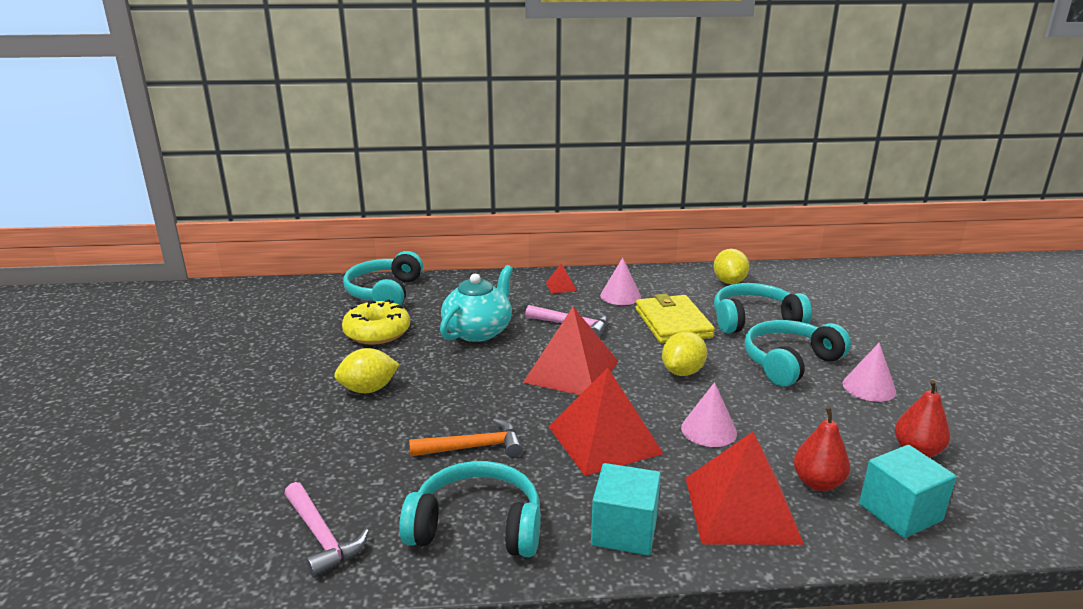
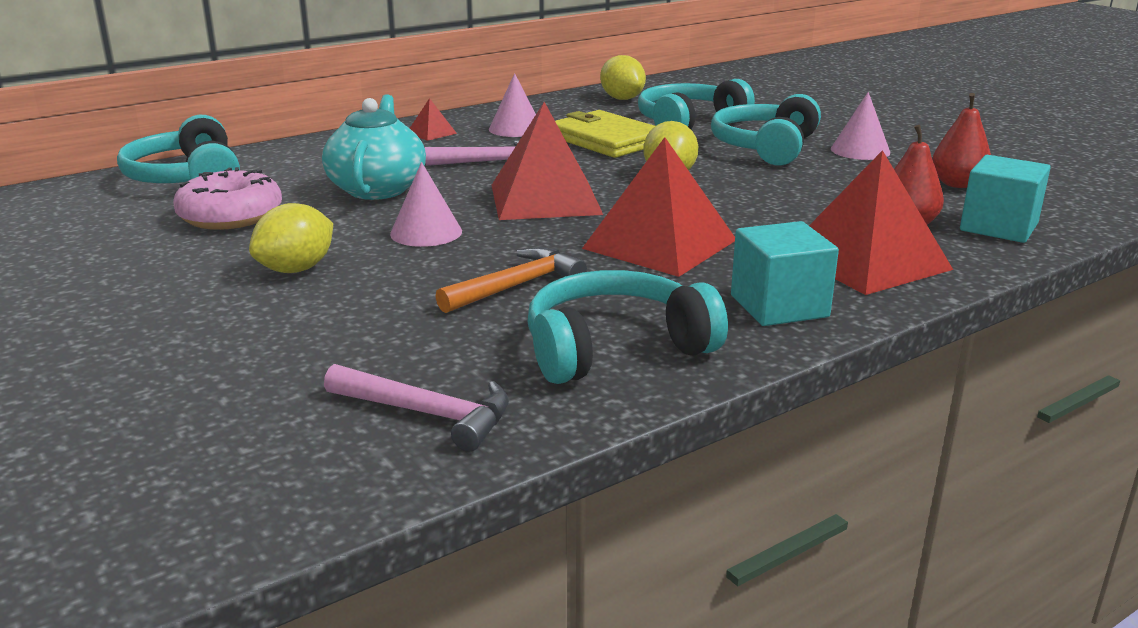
camera: 30 degrees left, 0 degrees up
yellow donut [342,299,410,345] -> pink donut [173,167,282,230]
pink cone [681,382,737,447] -> pink cone moved to [390,162,462,247]

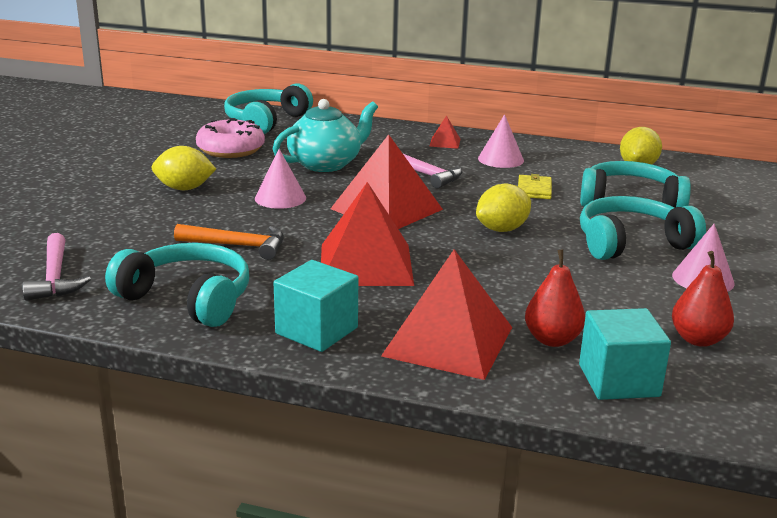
camera: 50 degrees right, 0 degrees up
yellow wallet [555,110,655,158] -> yellow wallet [518,174,552,199], size x0.52

